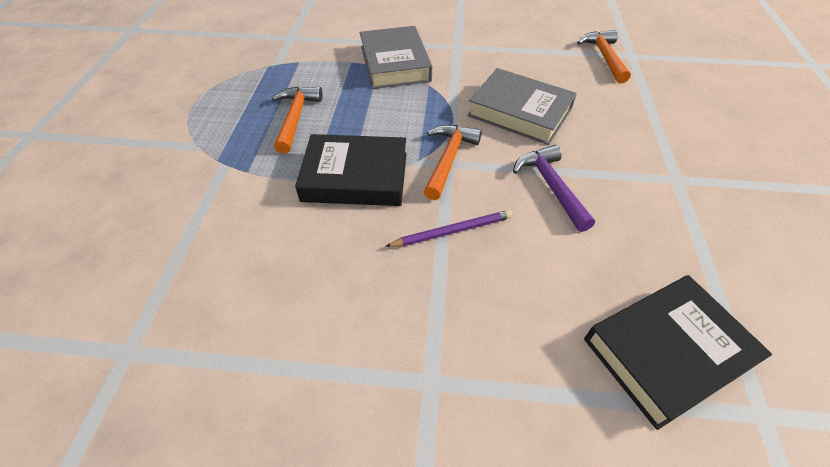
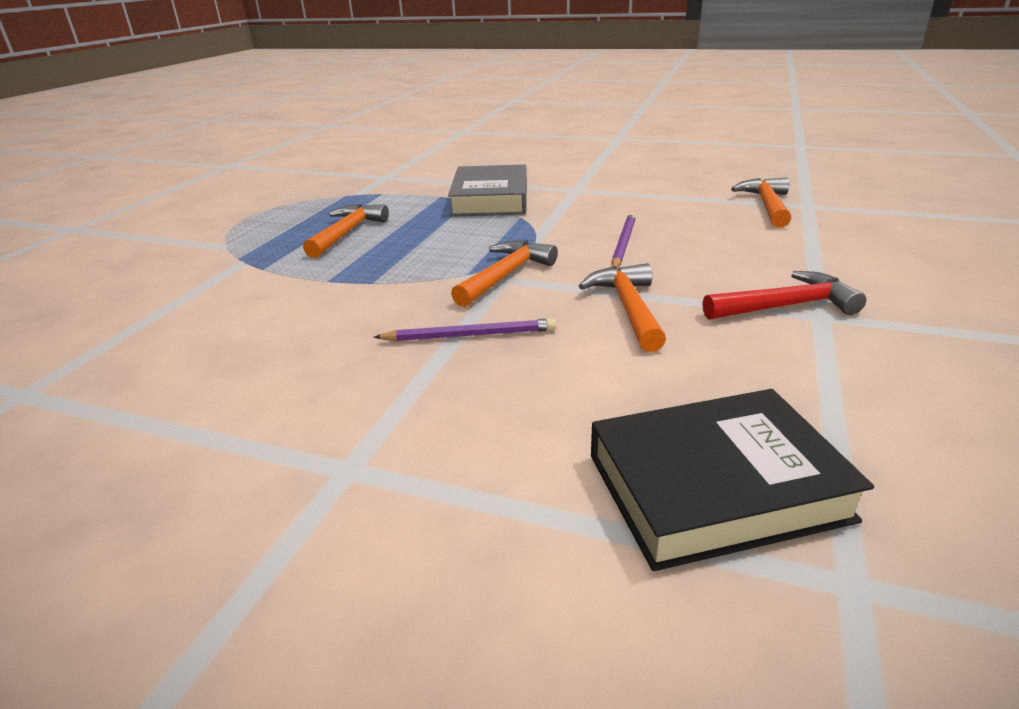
camera: 15 degrees right, 20 degrees down
black book [295,134,407,206] -> none
grey book [467,68,577,145] -> purple pencil [611,213,636,269]
purple hammer [513,145,595,232] -> orange hammer [579,263,666,352]
none -> red hammer [703,271,866,320]

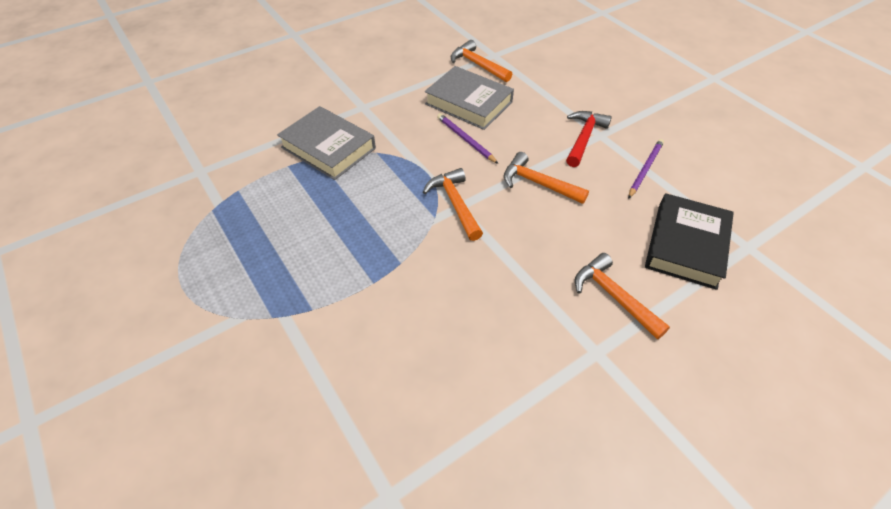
camera: 55 degrees left, 20 degrees up
orange hammer [303,204,389,258] -> orange hammer moved to [575,253,670,340]
purple pencil [373,318,556,341] -> purple pencil moved to [628,139,664,199]
none -> grey book [425,66,514,130]

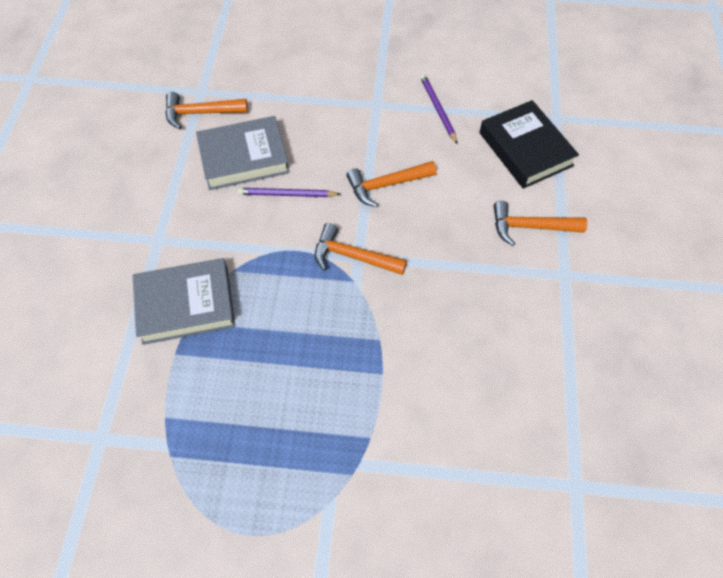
camera: 50 degrees left, 10 degrees up
red hammer [566,111,612,167] -> none

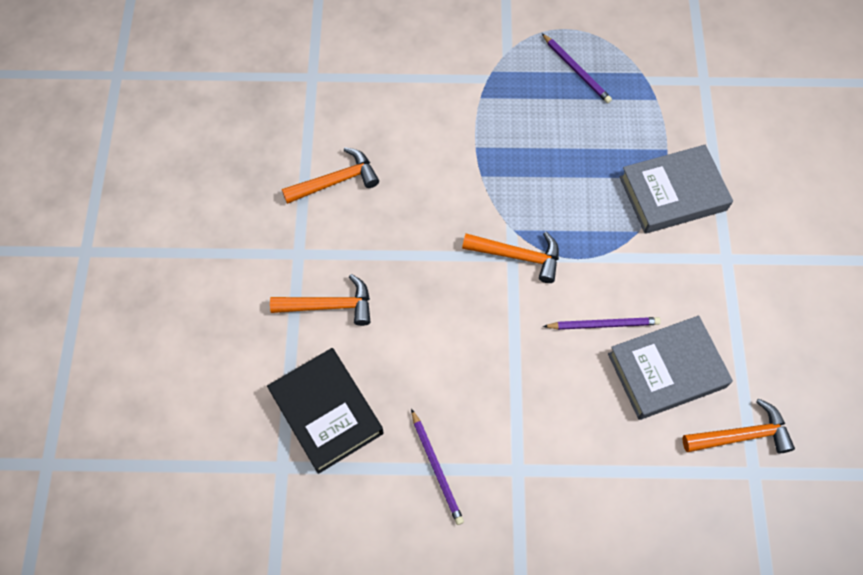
camera: 175 degrees right, 5 degrees up
orange hammer [346,161,437,207] -> orange hammer moved to [282,147,379,204]
none -> purple pencil [542,34,612,103]

